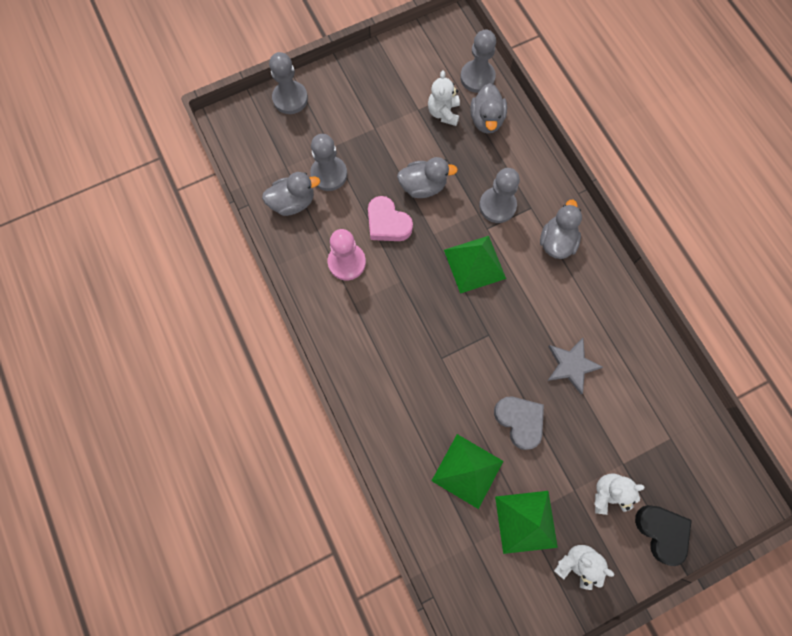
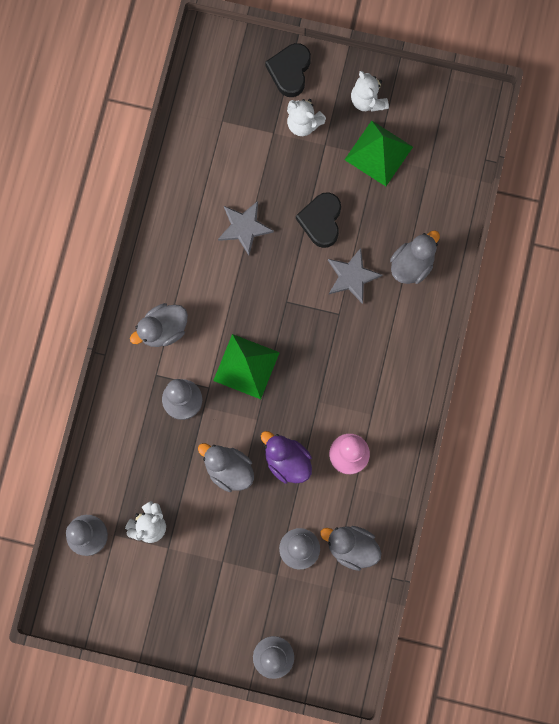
camera: 140 degrees left, 5 degrees up
pink heart [368,196,413,241] -> purple duck [261,431,312,484]
green pyramid [432,434,503,509] -> none
grey duck [470,83,507,134] -> grey duck moved to [390,230,440,284]
grey heart [494,397,544,450] -> black heart [296,192,341,248]
none -> grey star [328,248,382,304]

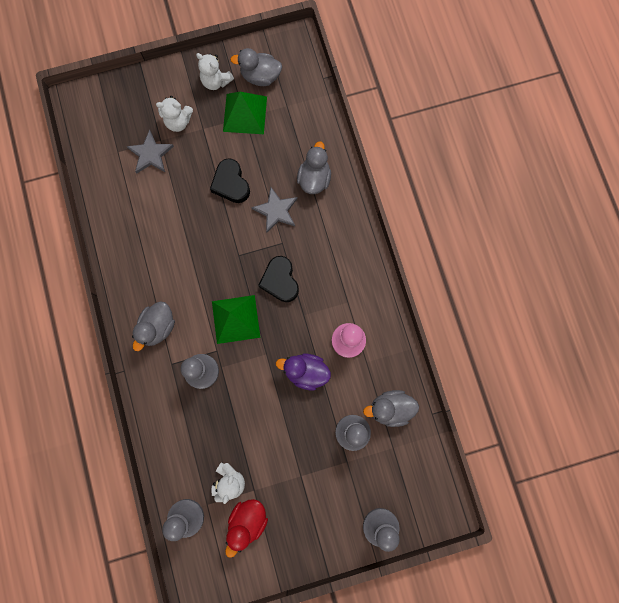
camera: 30 degrees left, 0 degrees up
grey duck [198,443,254,492] -> grey duck moved to [230,48,282,86]
grey star [218,201,274,255] -> grey star moved to [126,130,174,174]
black heart [265,43,311,97] -> black heart moved to [258,256,299,302]
none -> red duck [225,499,268,558]

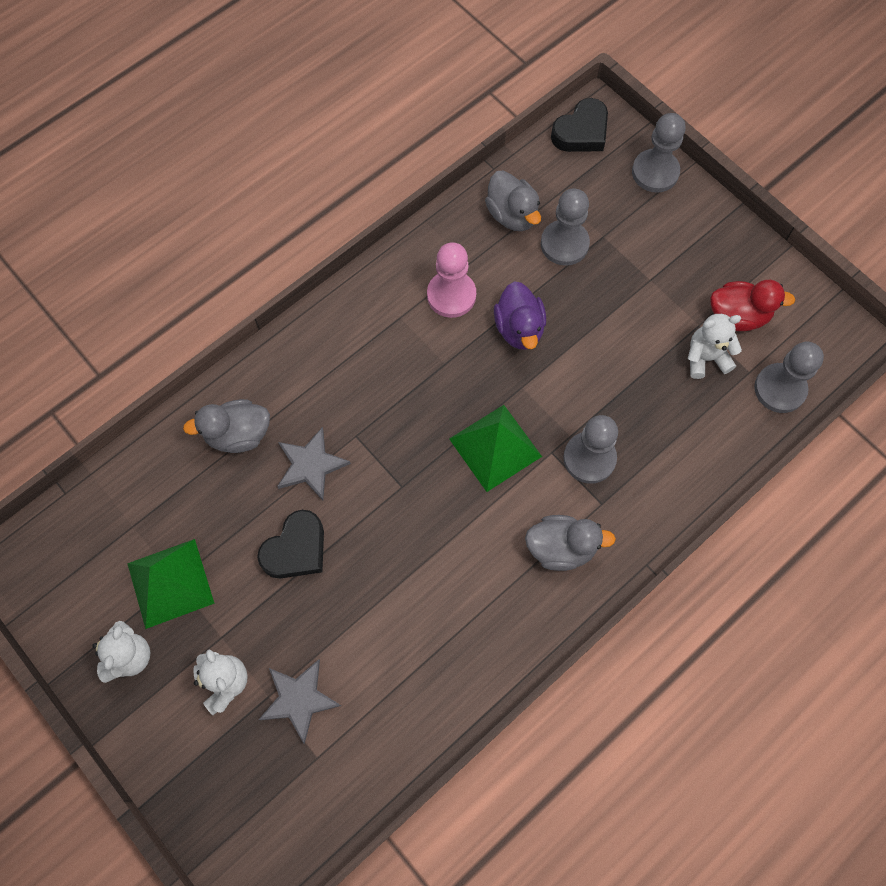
camera: 115 degrees left, 10 degrees down
grey duck [230,48,282,86] -> none
black heart [258,256,299,302] -> black heart moved to [551,98,608,152]

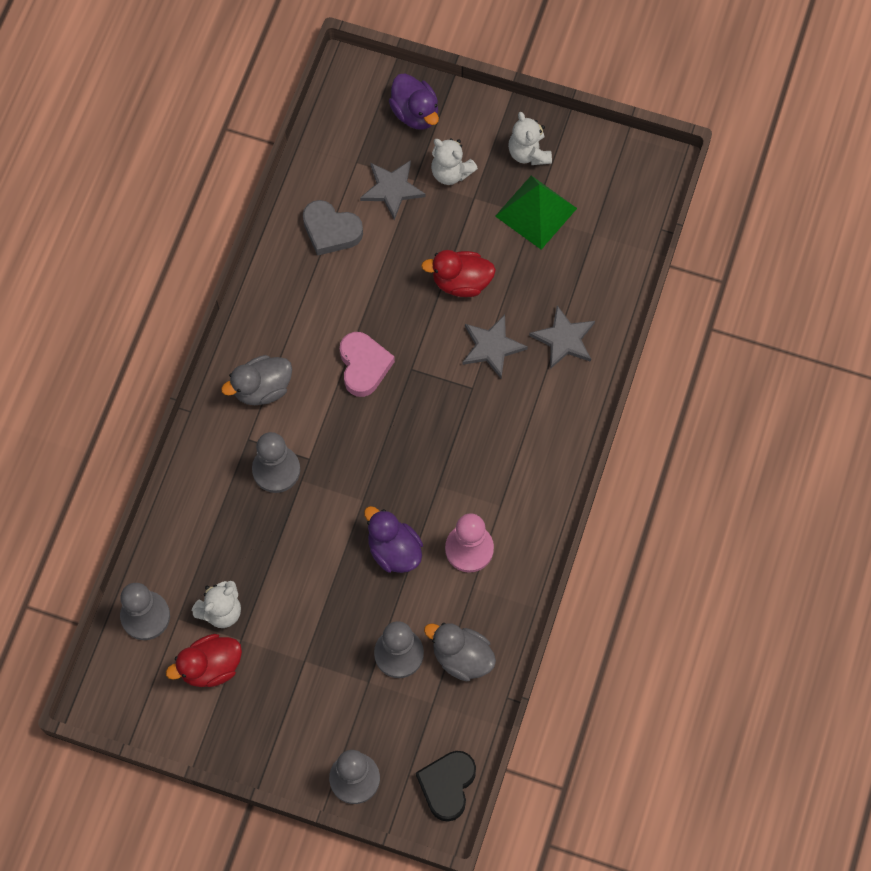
camera: 150 degrees right, 0 degrees up
grey duck [183,399,270,453] -> grey star [529,305,595,369]
black heart [257,510,324,578] -> red duck [421,250,496,297]
green pyramid [449,405,542,492] -> none
none -> grey heart [303,200,363,256]
none -> pink heart [340,332,395,397]
none -> purple duck [389,73,439,130]

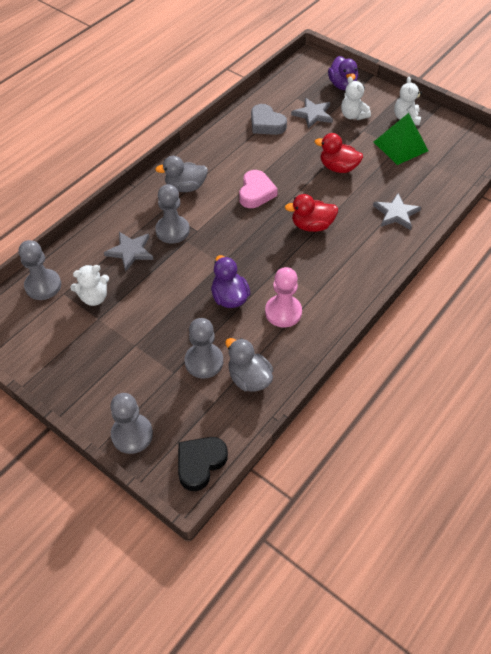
camera: 20 degrees right, 15 degrees down
red duck [166,634,242,687] -> red duck moved to [285,194,338,232]
grey star [462,315,528,378] -> grey star moved to [104,232,154,272]

